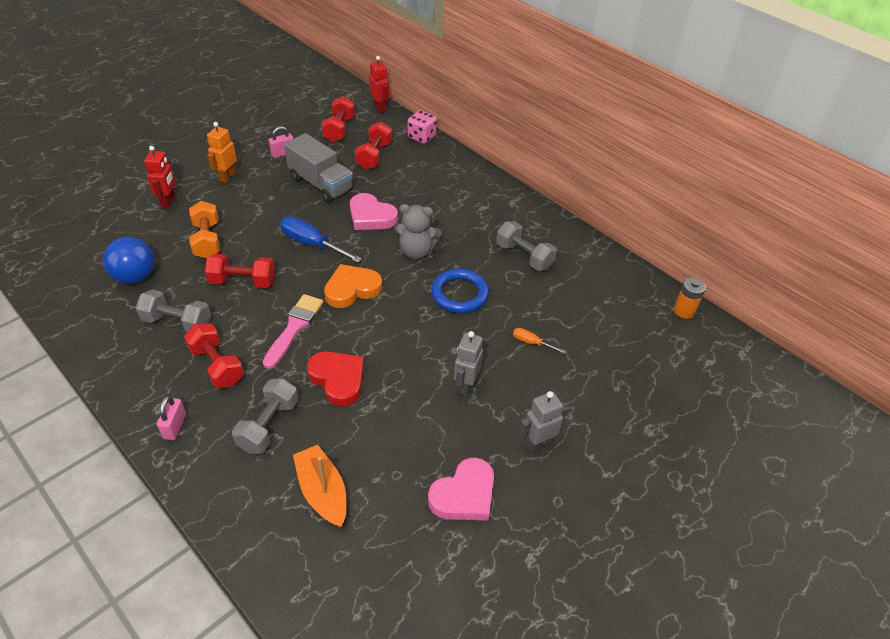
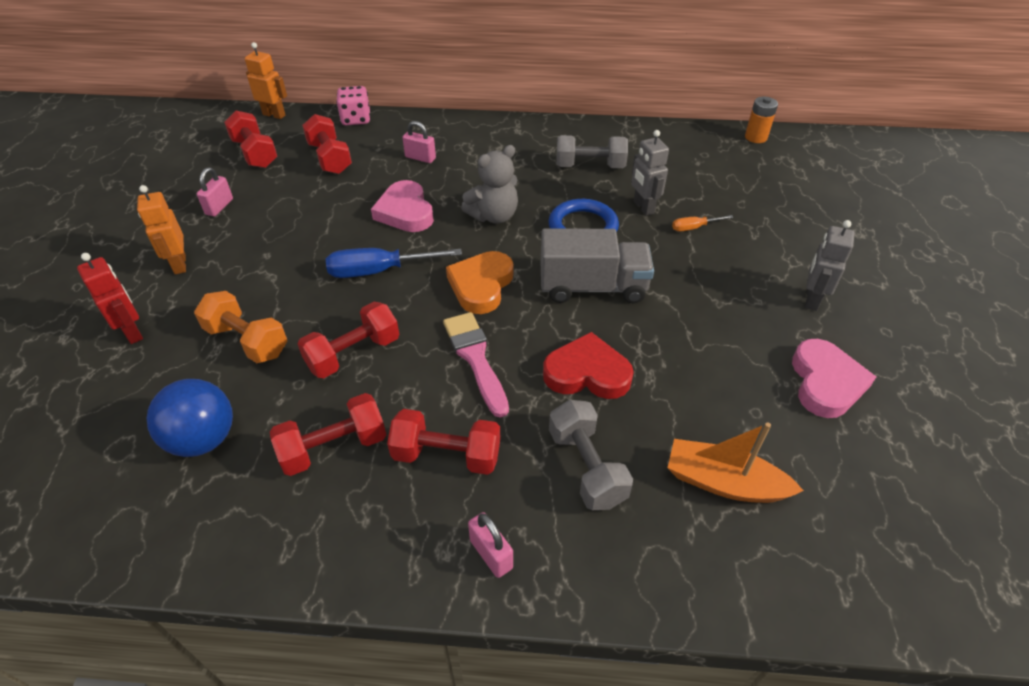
camera: 40 degrees left, 0 degrees up
grey dumbbell [136,290,211,332] -> red dumbbell [270,393,386,476]
grey truck [284,133,353,203] -> grey truck moved to [541,228,654,303]
pink heart [350,193,398,230] -> pink heart turned 75 degrees clockwise [371,180,434,232]
red robot [369,56,389,113] -> orange robot [245,42,287,119]
grey robot [454,331,483,396] -> grey robot moved to [631,130,669,216]
none -> pink padlock [402,121,436,163]

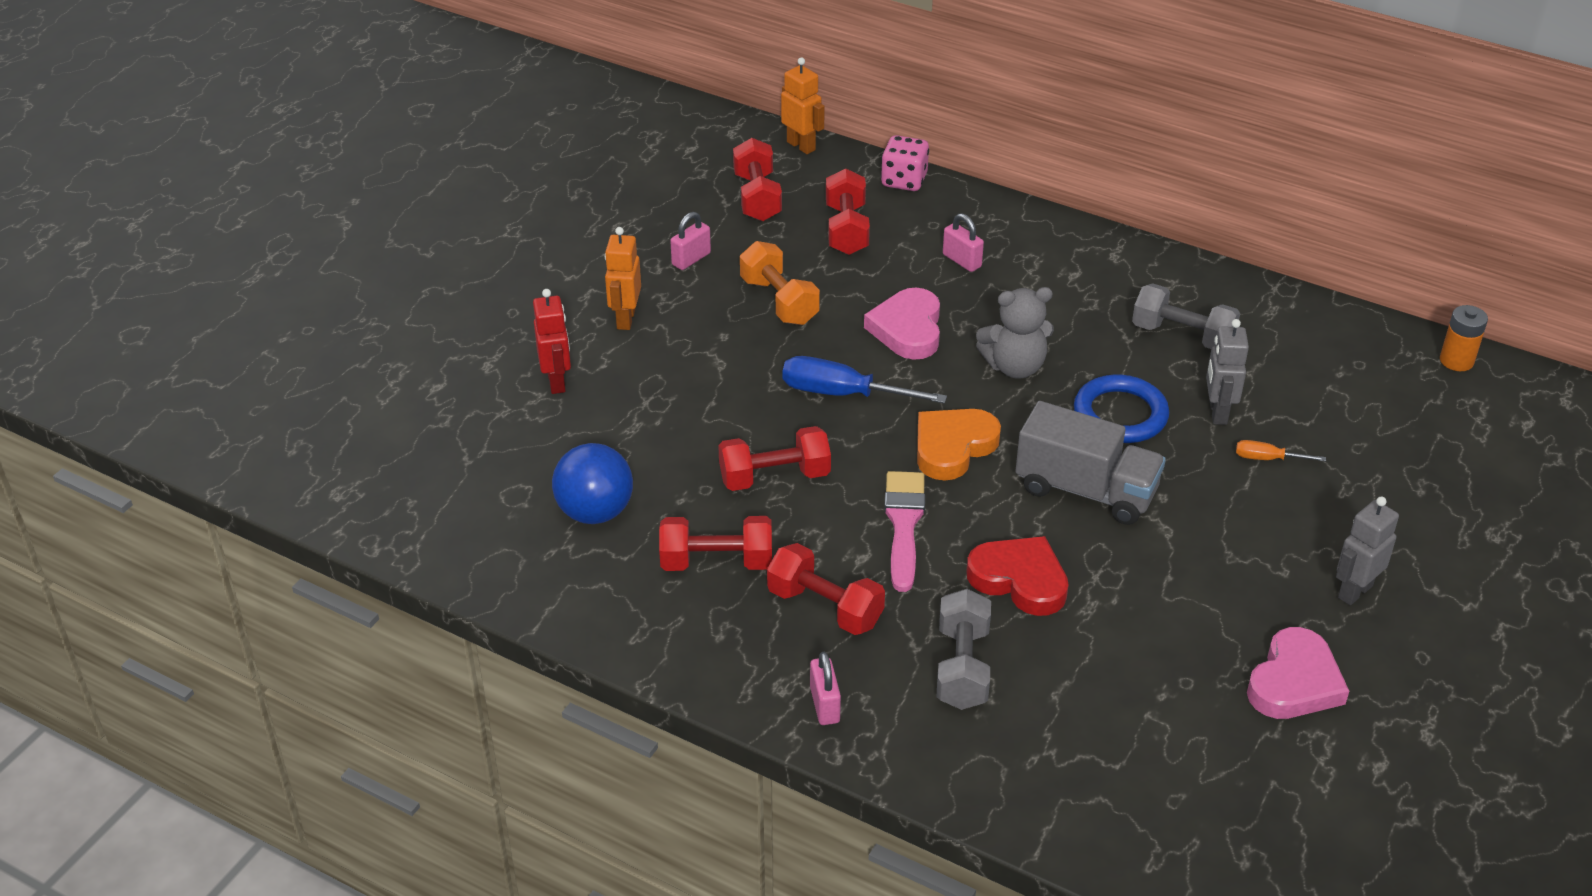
camera: 25 degrees right, 5 degrees down
orange dumbbell [194,291,287,363] -> orange dumbbell moved to [740,241,820,325]
orange boat [668,422,804,503] -> none

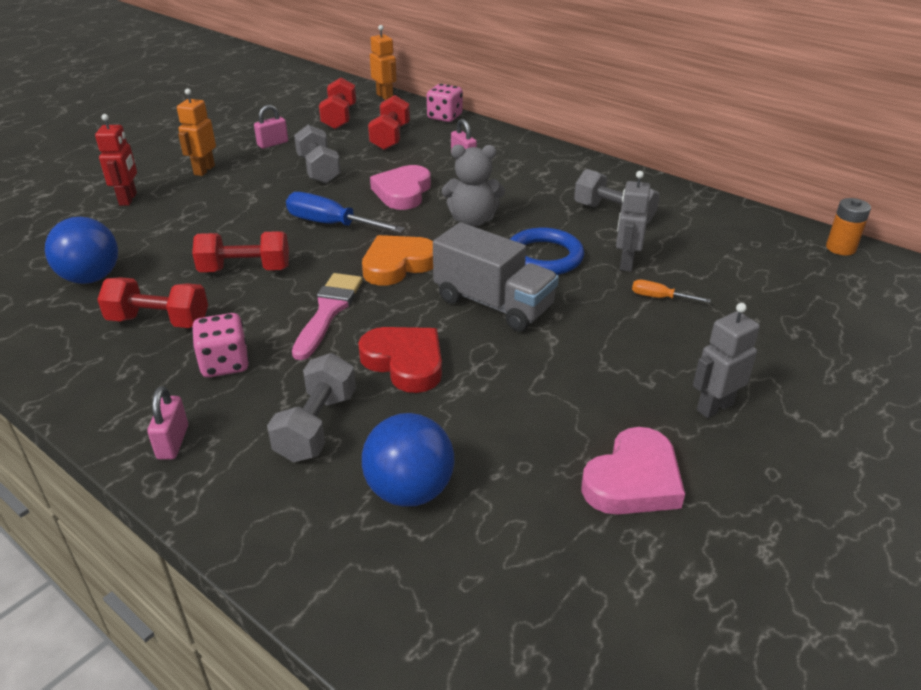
camera: 10 degrees right, 5 degrees down
orange dumbbell [740,241,820,325] -> grey dumbbell [294,125,341,184]
red dumbbell [767,543,885,635] -> pink dice [192,313,249,377]
none -> blue ball [362,413,454,507]

